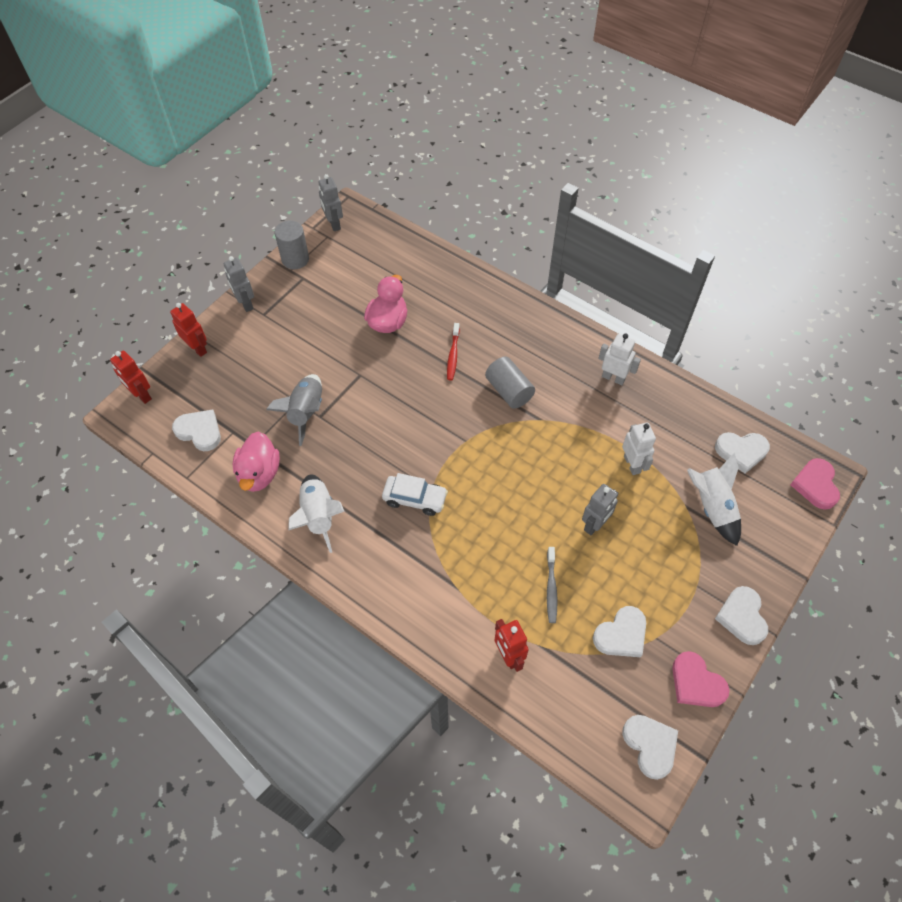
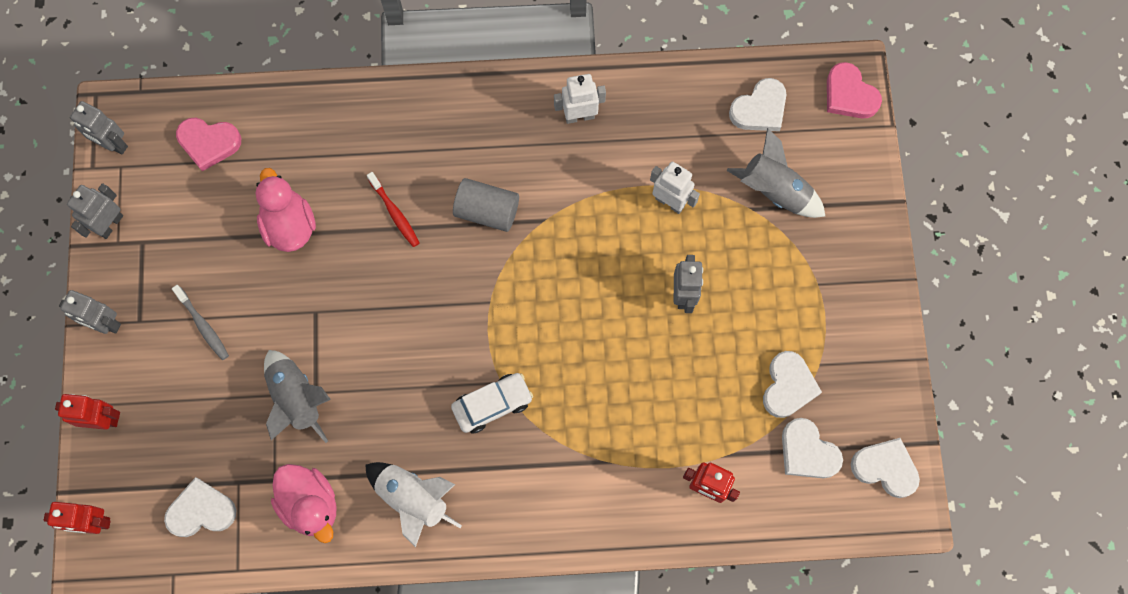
camera: 40 degrees left, 15 degrees up
grey cylinder [275,221,309,269] -> grey robot [67,183,123,239]
grey toothbrush [547,547,558,623] -> grey toothbrush moved to [172,285,229,360]
pink heart [672,651,729,707] -> pink heart moved to [176,118,241,171]
white rocket [687,452,741,546] -> grey rocket [726,128,825,218]
white heart [715,586,768,645] -> white heart moved to [782,418,843,479]

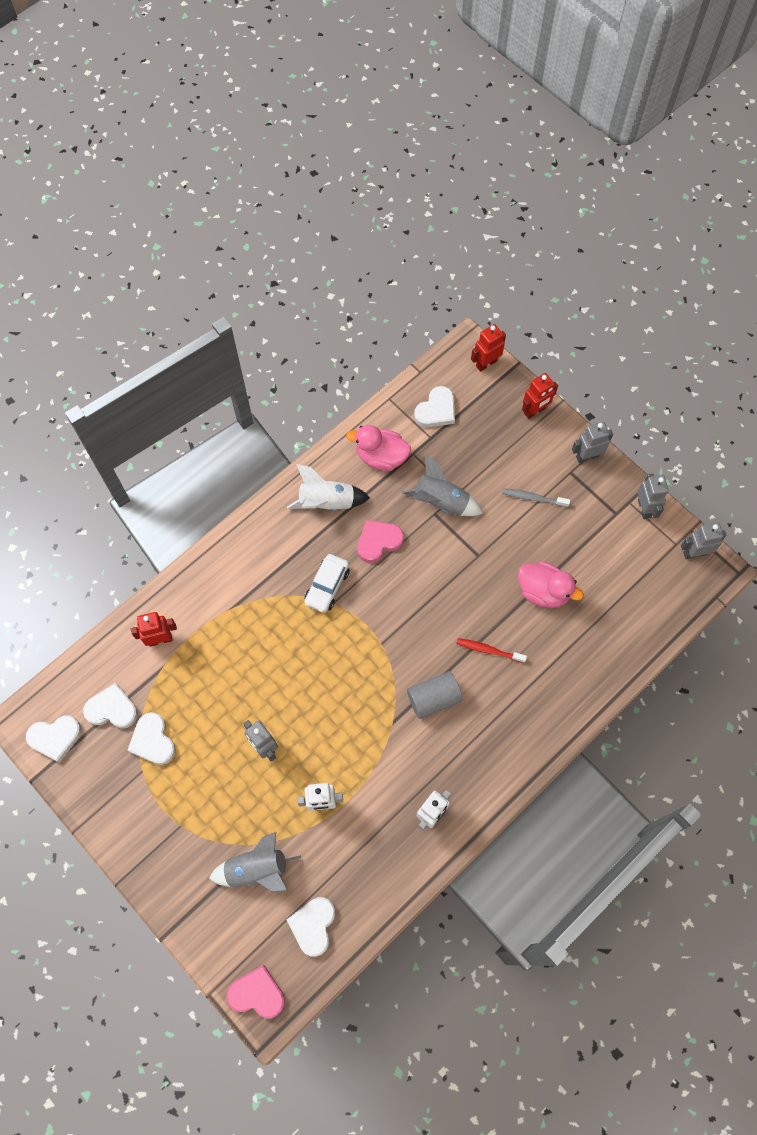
camera: 140 degrees right, 5 degrees down
pink heart [176,118,241,171] -> pink heart moved to [357,520,404,563]

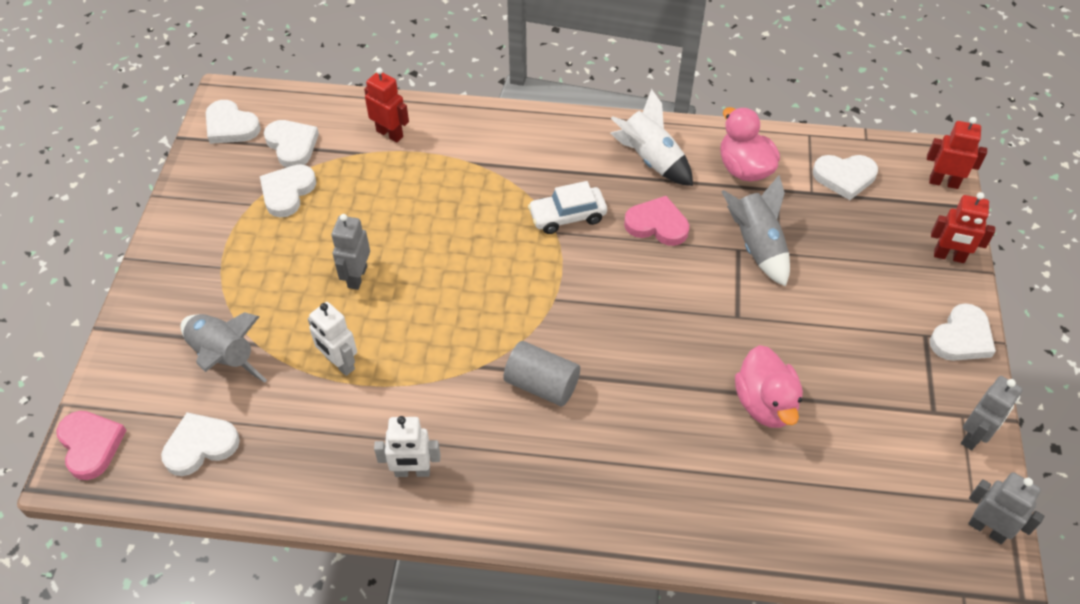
camera: 50 degrees right, 15 degrees down
red toothbrush [456,638,527,663] -> none
grey toothbrush [502,488,570,507] -> none
grey robot [572,421,613,463] -> white heart [930,303,996,361]

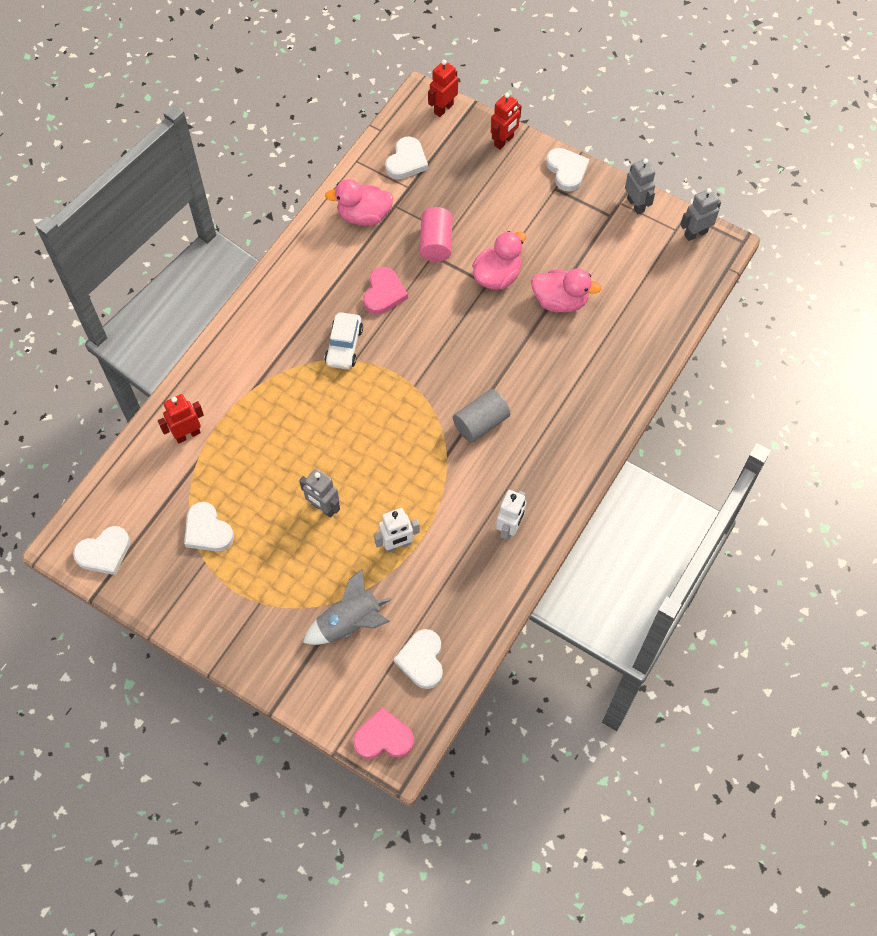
camera: 65 degrees left, 10 degrees up
white heart [264,120,319,167] -> none
white rocket [610,89,693,186] -> none
pink heart [624,196,689,246] -> pink heart turned 150 degrees clockwise [363,267,408,315]
grey rocket [721,175,790,287] -> pink cylinder [420,207,453,262]
none -> pink duck [472,231,526,290]

